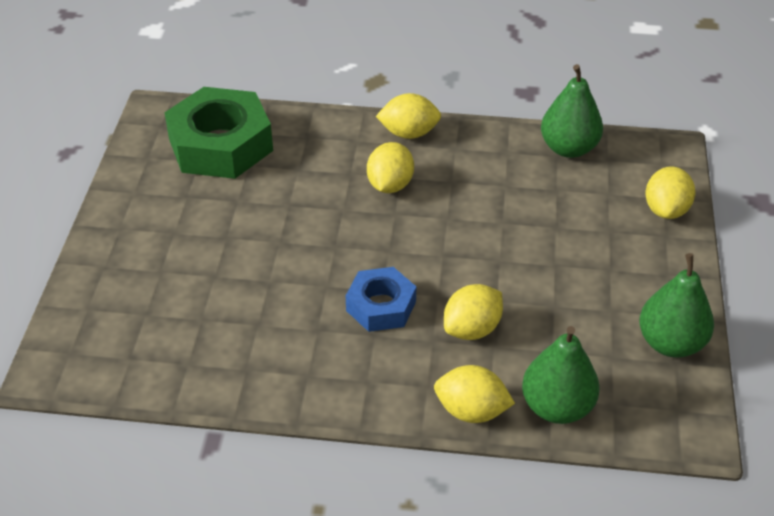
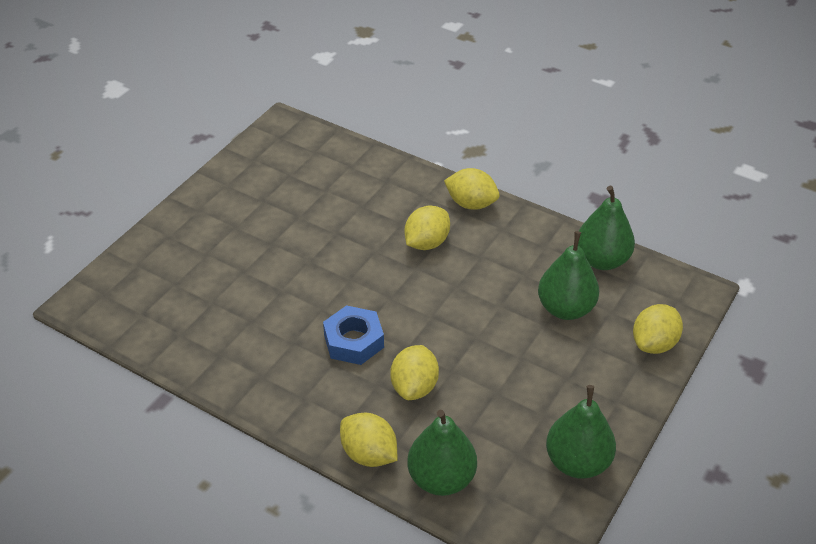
camera: 25 degrees right, 0 degrees up
green nut [164,87,273,179] -> none
yellow lemon [444,284,503,340] -> yellow lemon turned 60 degrees counterclockwise [390,345,439,400]
none -> green pear [538,231,599,320]

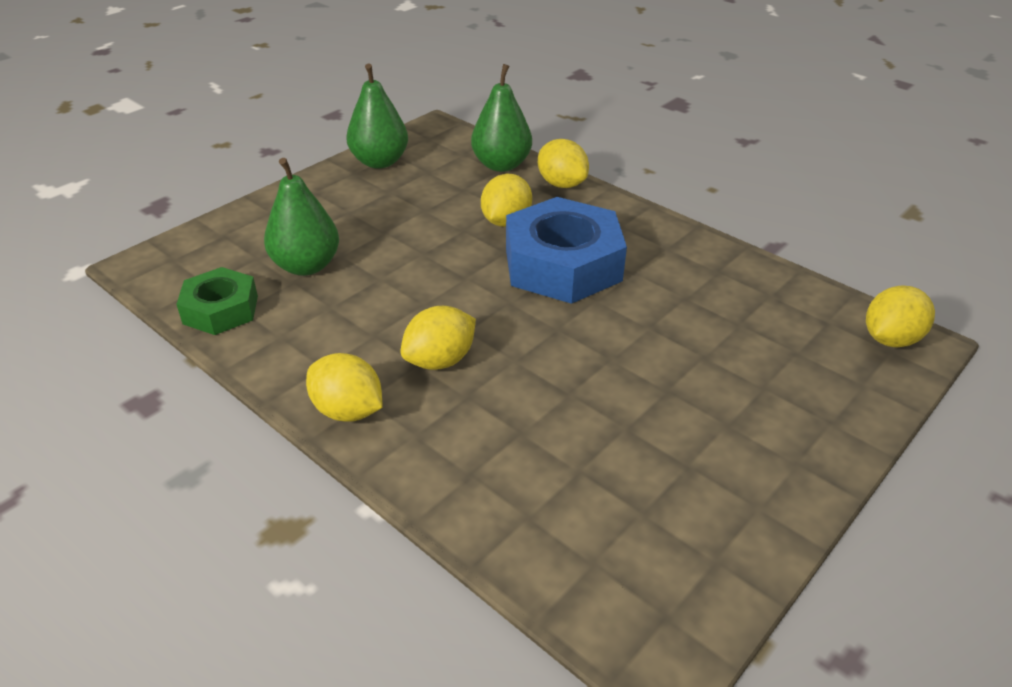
camera: 170 degrees left, 5 degrees down
blue nut [323,305,384,365] -> blue nut [506,197,627,304], size x1.74
green pear [578,186,635,270] -> green nut [176,267,258,335]
yellow lemon [633,304,683,354] -> yellow lemon moved to [866,285,935,347]

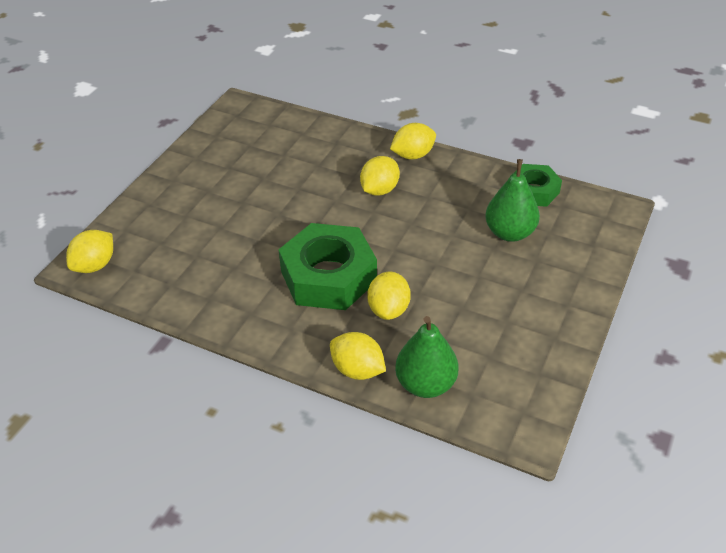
camera: 165 degrees right, 5 degrees up
yellow lemon [306,353,382,422] -> yellow lemon turned 45 degrees counterclockwise [390,123,436,159]
green pear [346,64,408,169] -> none
blue nut [506,197,627,304] -> green nut [278,223,377,310]

